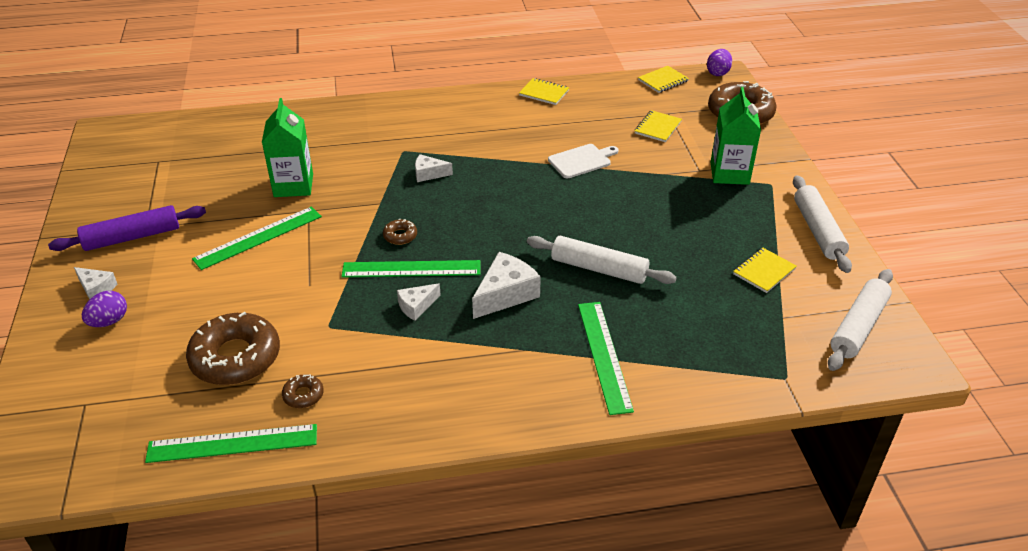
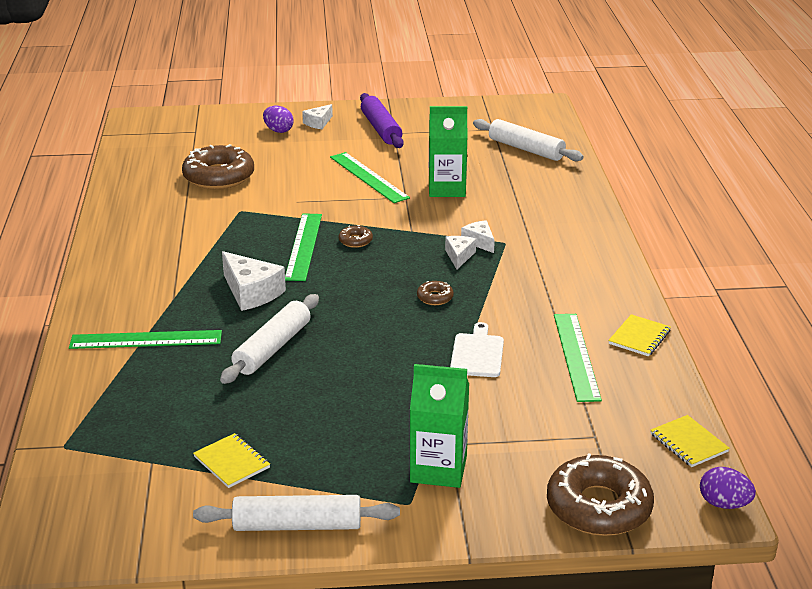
camera: 95 degrees right, 10 degrees down
green ruler [145,424,317,463] -> green ruler moved to [554,314,602,402]
brown donut [282,374,324,408] -> brown donut moved to [417,281,454,305]
white cheese [397,283,441,321] -> white cheese moved to [461,220,495,253]
white cutting board [548,144,618,178] -> white cutting board turned 150 degrees counterclockwise [450,322,504,377]
yellow notebook [635,110,682,142] -> none
white rolling pin [828,269,893,371] -> white rolling pin moved to [473,119,584,161]

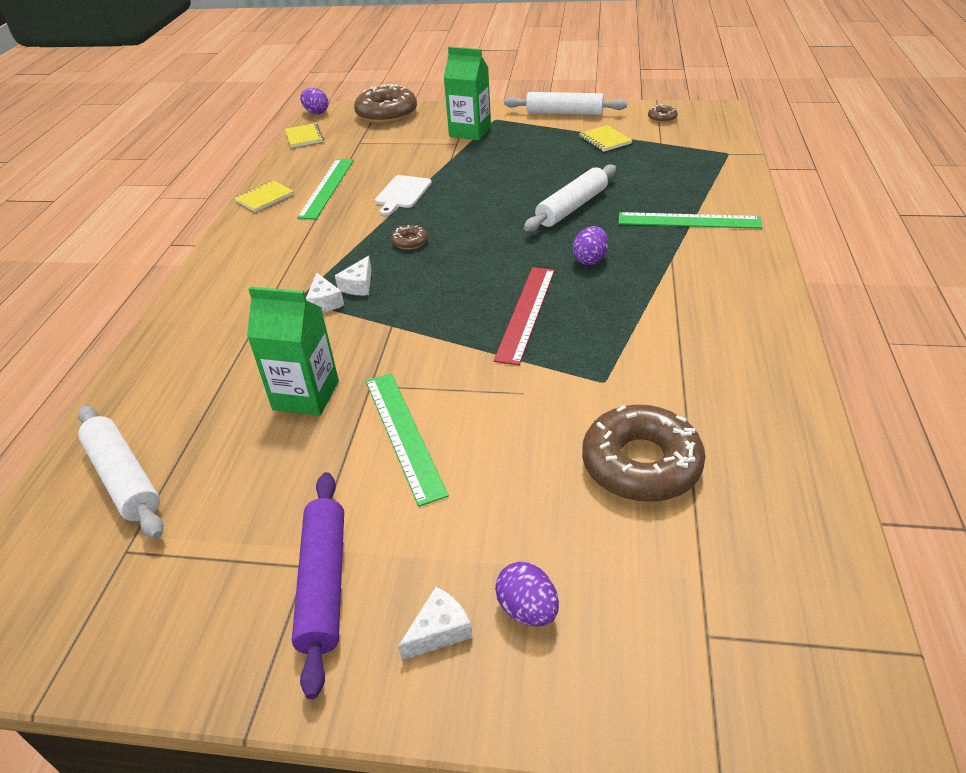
camera: 165 degrees left, 10 degrees up
white cheese [222,251,286,311] -> purple egg [572,226,608,265]
green ruler [285,213,322,281] -> red ruler [494,267,555,365]
brown donut [339,225,373,248] -> brown donut moved to [648,104,678,123]

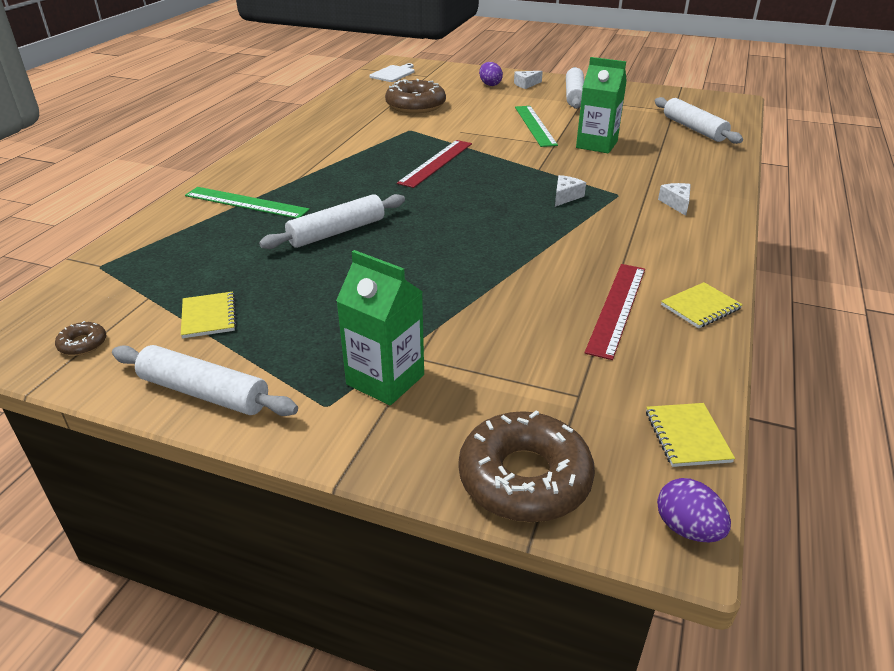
camera: 170 degrees left, 5 degrees down
purple rolling pin [292,472,344,699] -> white rolling pin [566,67,584,109]
green ruler [297,159,354,219] -> red ruler [584,264,645,360]
white cheese [306,273,344,312] -> white cheese moved to [658,183,691,216]
white cutting board [375,175,432,216] -> white cutting board moved to [369,63,414,82]
brown donut [391,225,428,250] -> none
purple egg [572,226,608,265] -> none

